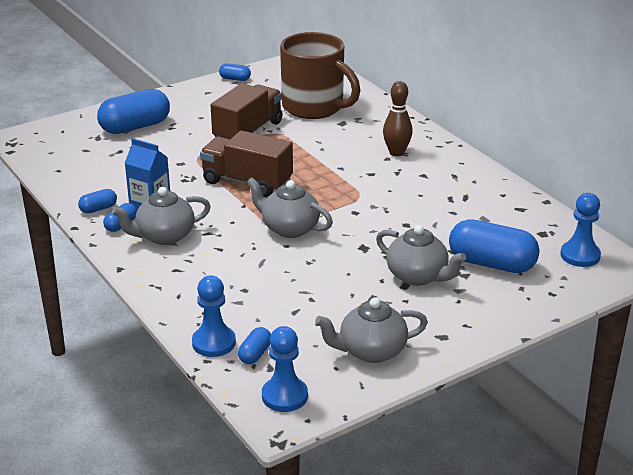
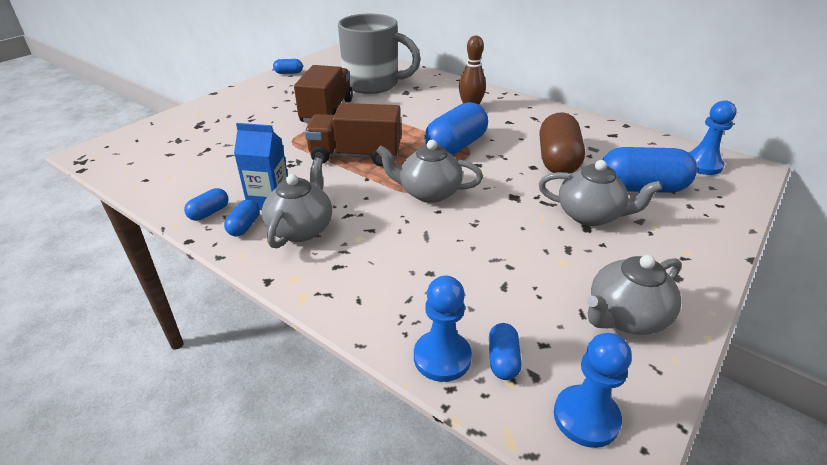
camera: 20 degrees left, 5 degrees up
blue capsule [97,89,170,134] -> blue capsule moved to [424,102,488,155]
grey teapot [112,187,211,245] -> grey teapot turned 150 degrees clockwise [262,158,332,248]
brown mug [280,32,360,119] -> grey mug [338,14,421,94]
none -> brown capsule [540,112,585,174]

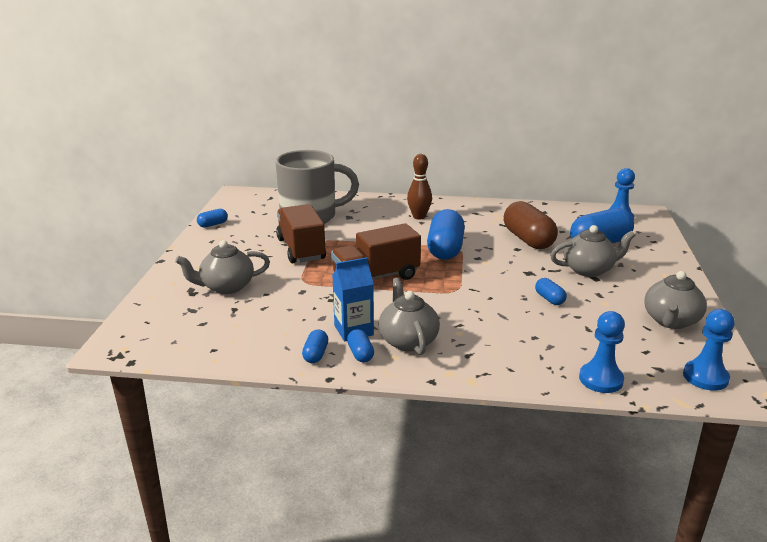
camera: 30 degrees left, 10 degrees down
grey teapot [376,140,483,203] -> grey teapot moved to [175,240,270,294]
blue capsule [489,323,521,380] -> blue capsule moved to [535,278,567,305]

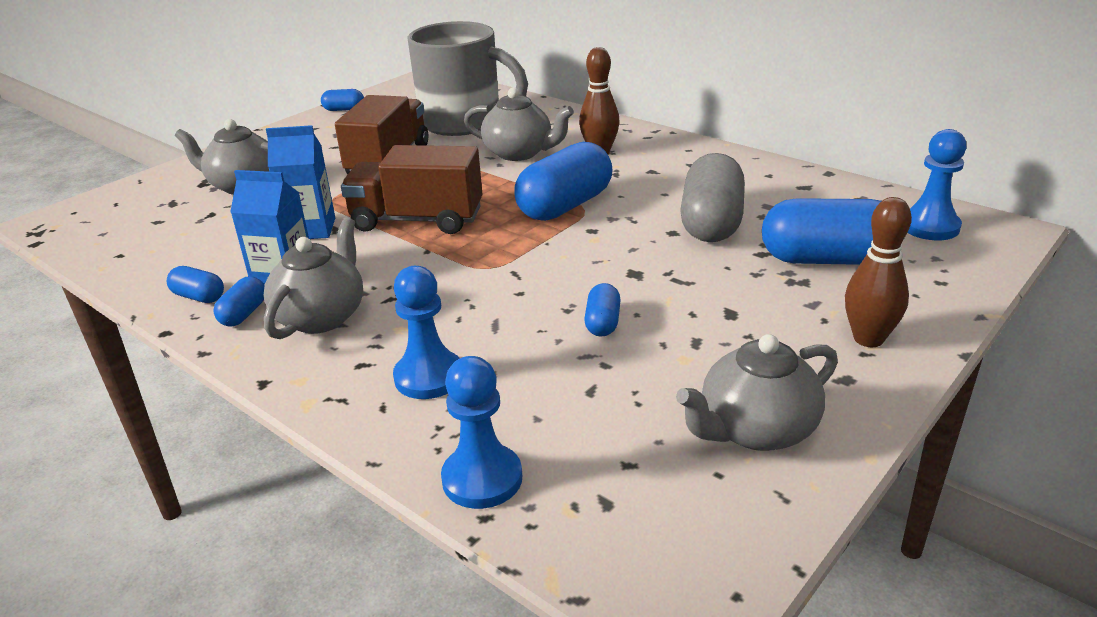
camera: 35 degrees right, 5 degrees up
blue capsule [302,329,328,363] -> blue capsule turned 75 degrees clockwise [166,266,224,303]
brown capsule [504,201,558,249] -> grey capsule [680,153,745,242]
grey teapot [550,225,636,277] -> grey teapot moved to [464,87,574,161]
blue pawn [683,309,735,391] -> blue pawn moved to [393,266,460,399]
none -> blue carton [266,125,335,239]
none -> brown bowling pin [845,197,912,347]

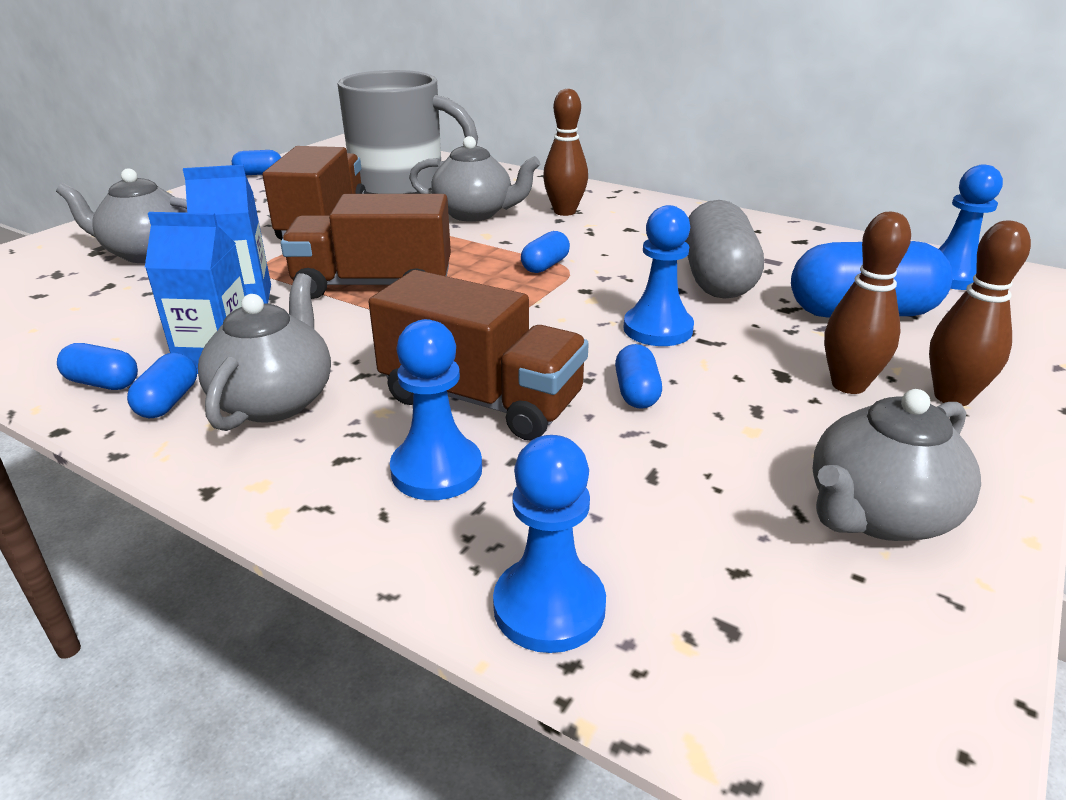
camera: 10 degrees left, 0 degrees up
blue capsule [514,142,613,221] -> blue capsule [521,231,570,273], size x0.47
none -> brown truck [369,270,589,441]
none -> blue pawn [623,205,694,346]
none -> brown bowling pin [824,212,911,394]

